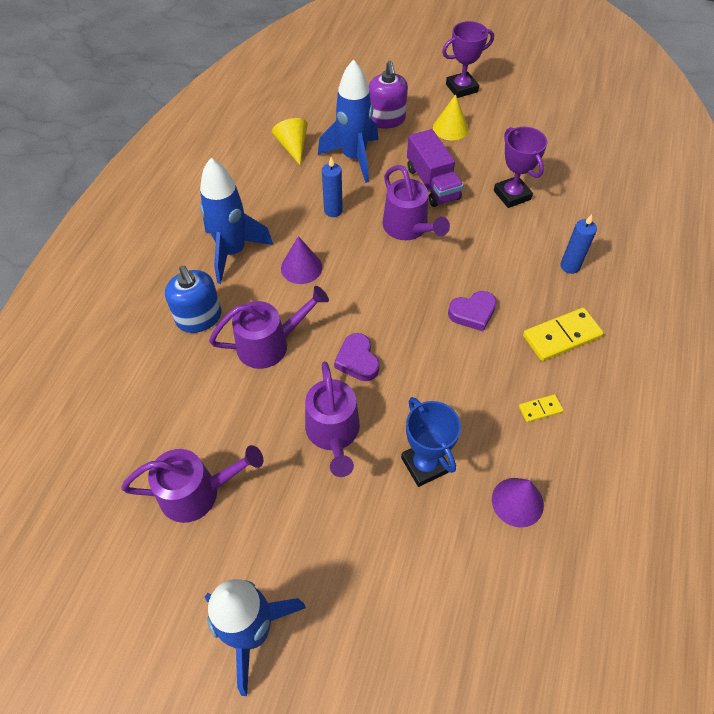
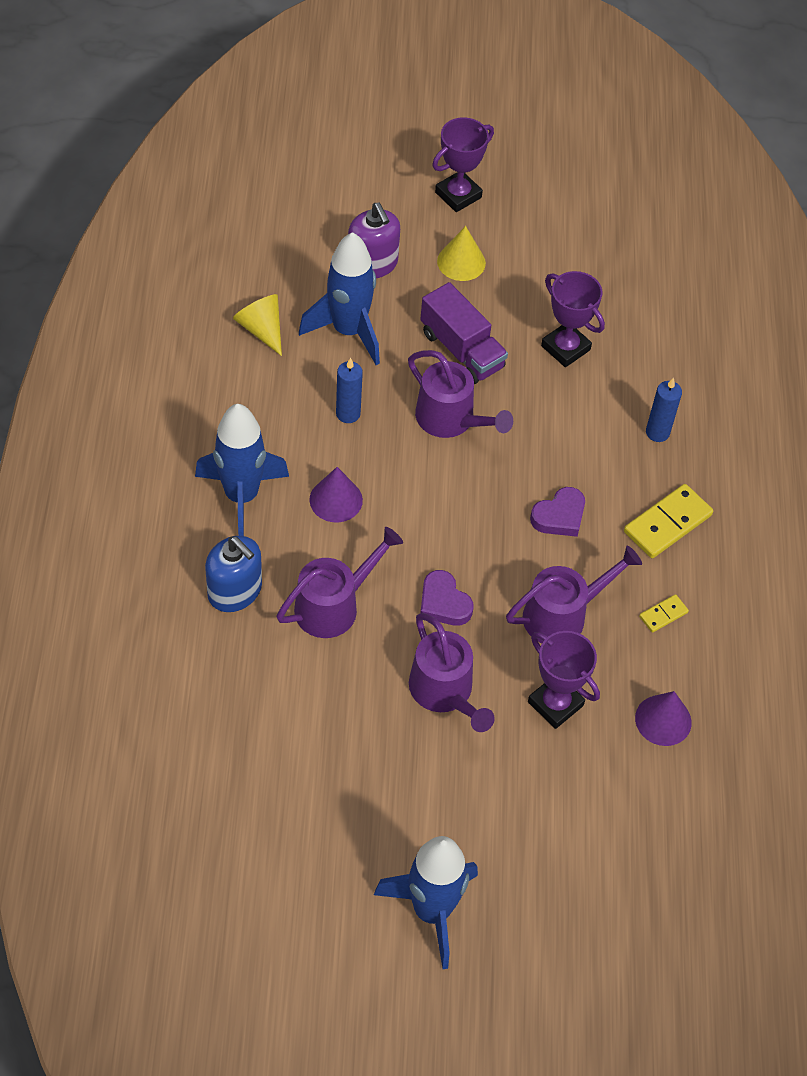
camera: 20 degrees left, 0 degrees up
purple watering can [121,445,263,523] -> purple watering can moved to [506,546,642,643]
blue trophy [401,397,461,487] -> purple trophy [528,631,600,729]

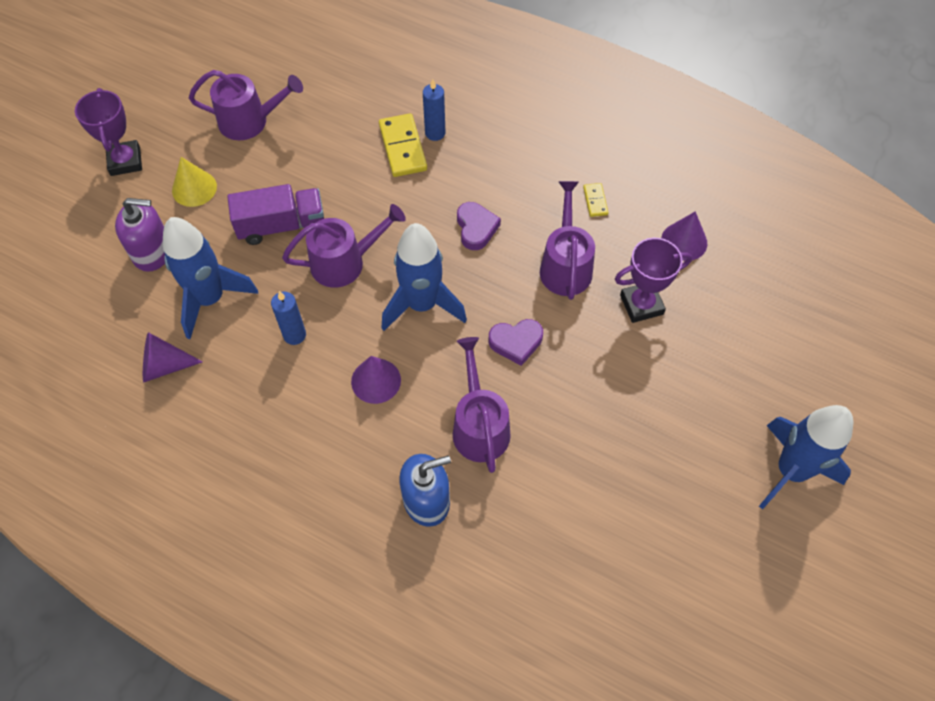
camera: 60 degrees left, 5 degrees up
blue rocket [195,404,289,536] -> blue rocket moved to [382,223,467,331]
yellow cone [233,294,282,356] -> purple cone [143,332,203,383]
purple watering can [409,613,495,732] -> purple watering can moved to [189,70,303,140]
purple trophy [541,271,605,367] -> none
yellow domino [624,484,713,558] -> yellow domino moved to [379,113,427,177]

